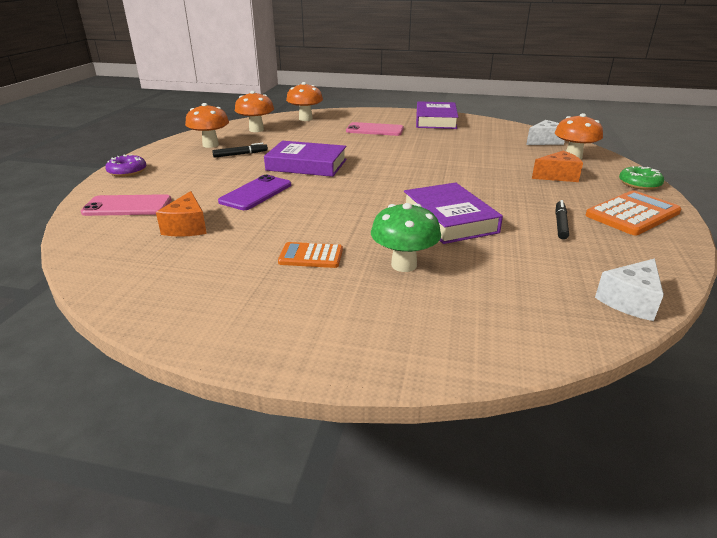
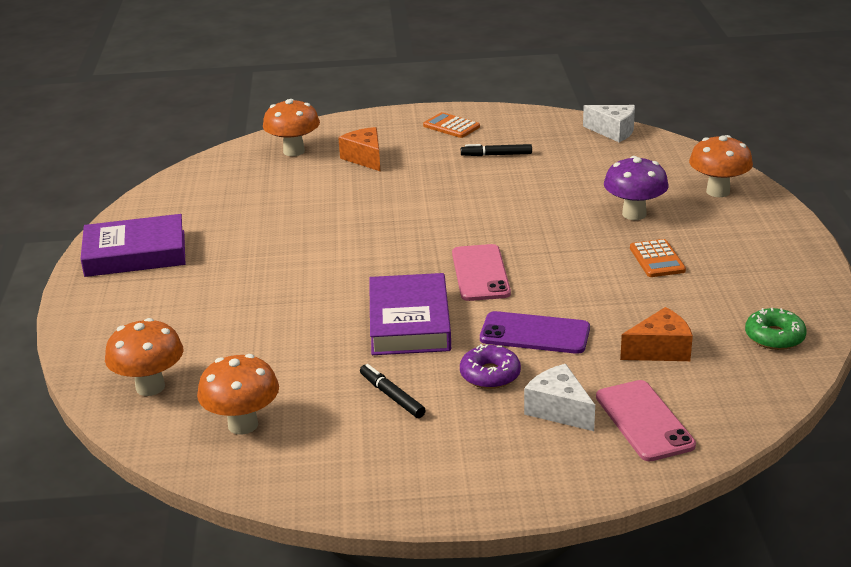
camera: 105 degrees left, 0 degrees up
purple donut [105,155,146,177] -> purple donut moved to [460,344,521,389]
orange mushroom [185,103,229,148] -> orange mushroom moved to [689,135,753,197]
pink phone [346,122,404,136] -> pink phone moved to [452,244,511,301]
green mushroom [371,203,441,272] -> purple mushroom [604,156,669,220]
purple book [404,182,503,244] -> none
white cheese [526,120,565,145] -> white cheese moved to [524,364,595,431]
orange calculator [586,190,681,235] -> orange calculator [423,112,480,138], size x0.61
green donut [619,166,664,190] -> green donut moved to [745,308,807,350]

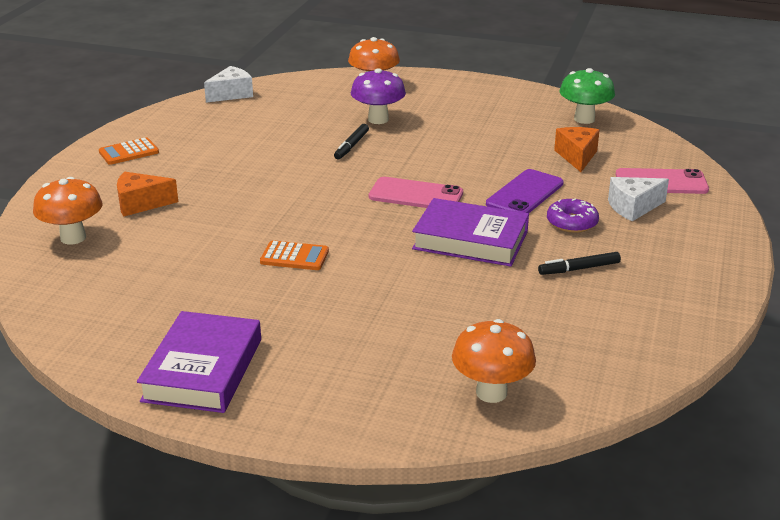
camera: 70 degrees left, 0 degrees up
orange mushroom [197,354,279,435] -> none
black marker [461,144,532,156] -> black marker moved to [334,124,369,159]
orange calculator [630,239,686,277] -> orange calculator moved to [260,240,329,270]
green donut [745,308,807,350] -> green mushroom [559,68,615,124]

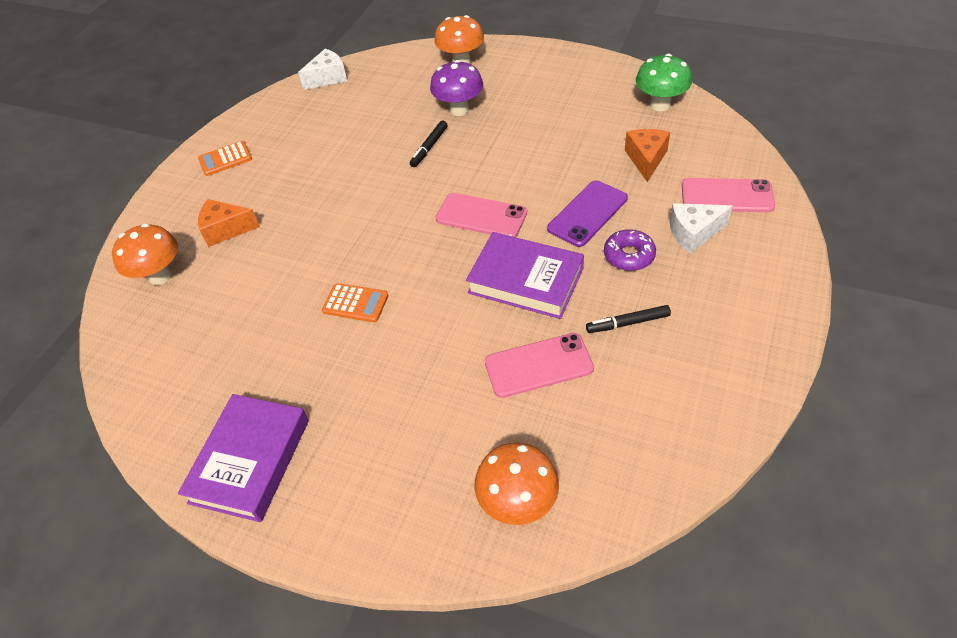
camera: 10 degrees right, 20 degrees up
none -> pink phone [485,333,594,398]

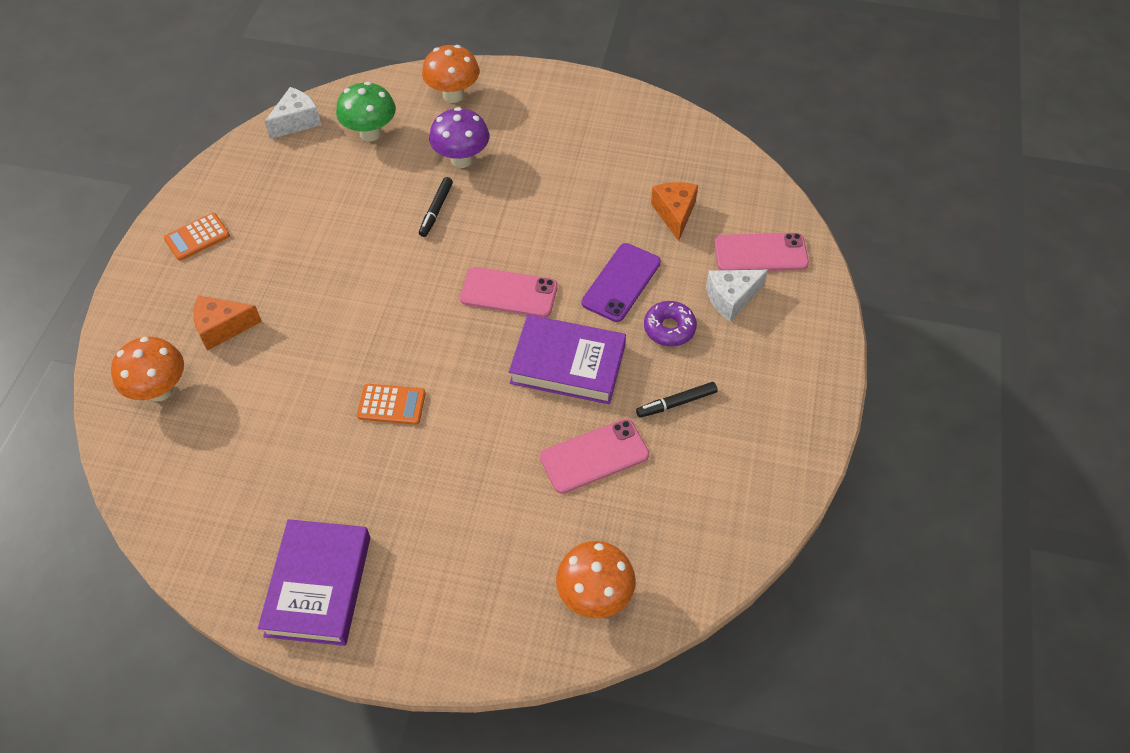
camera: 15 degrees left, 5 degrees up
green mushroom [636,54,692,111] -> green mushroom moved to [336,82,396,142]

